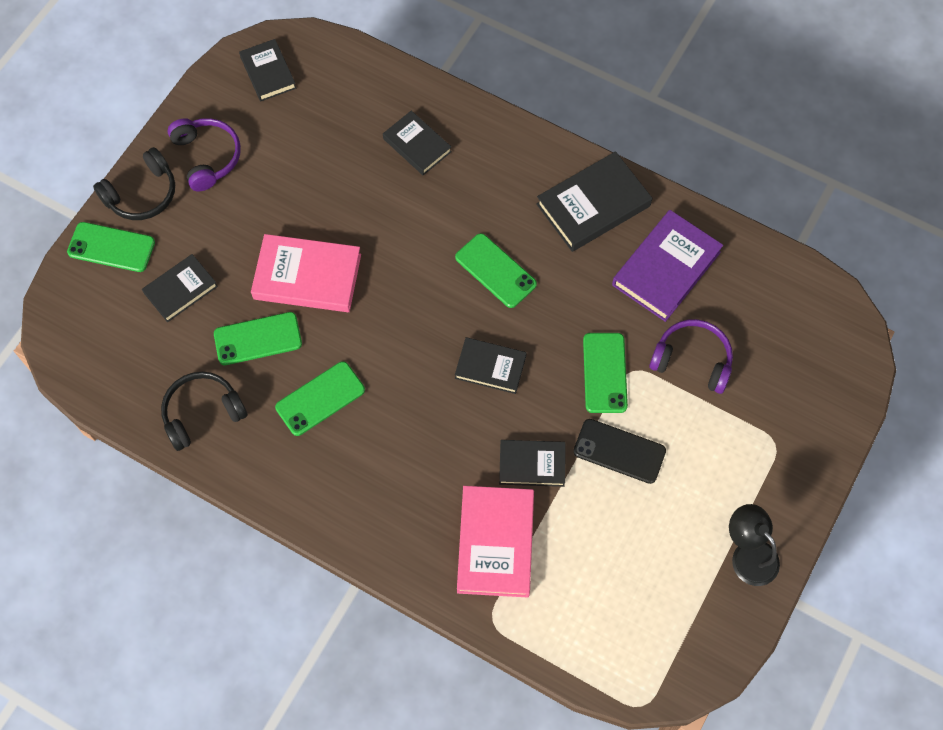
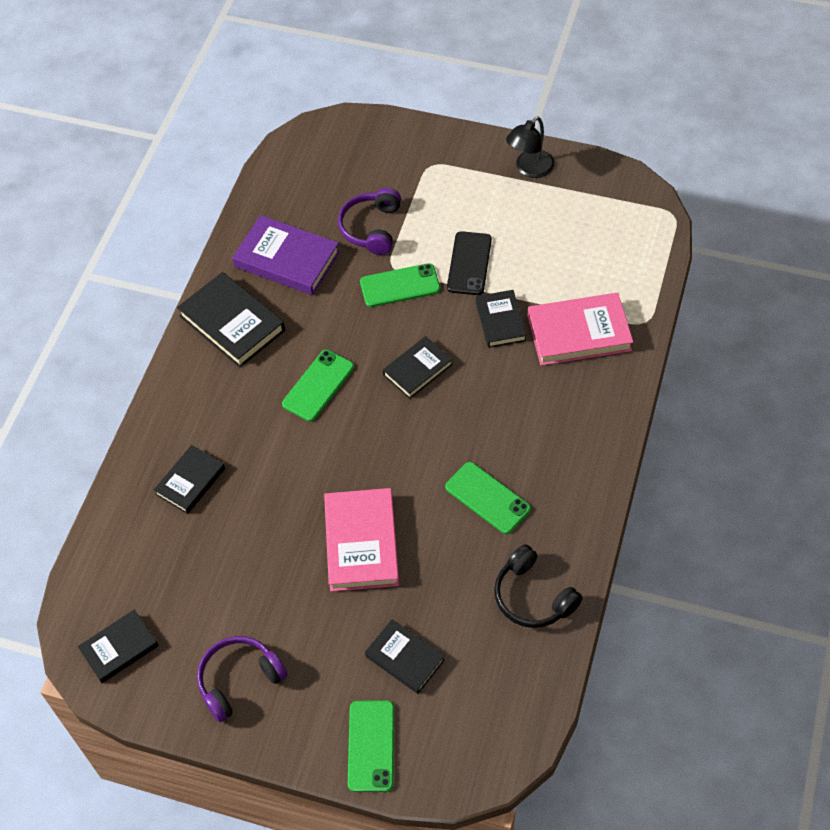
camera: 100 degrees left, 10 degrees down
black headphones [93,147,175,220] -> none
green phone [214,312,302,365] -> none
black book [455,337,527,394] -> black book turned 45 degrees clockwise [383,336,453,399]

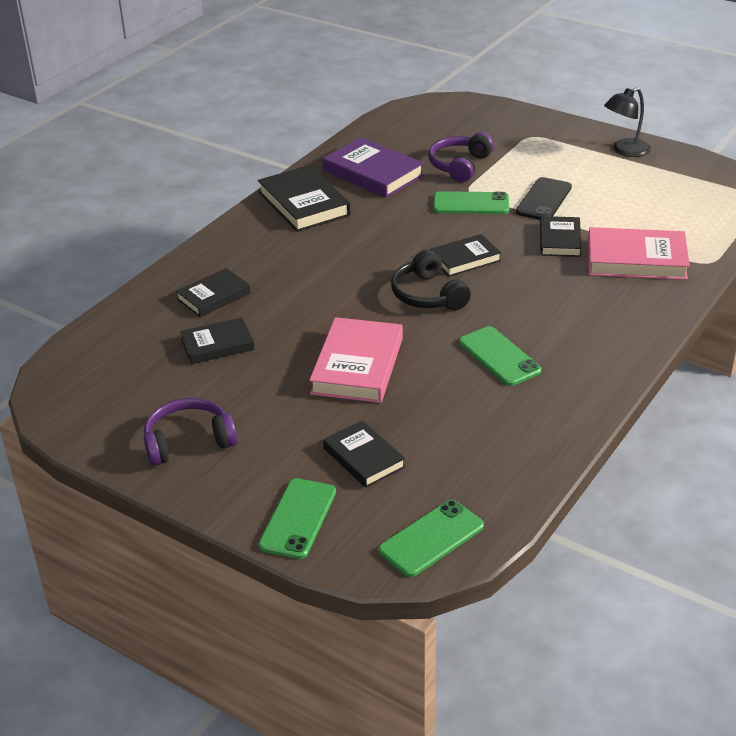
camera: 15 degrees right, 20 degrees down
black book [78,610,159,683] -> black book moved to [180,317,255,364]
green phone [282,350,354,421] -> green phone moved to [378,500,484,577]
black headphones [494,544,583,628] -> black headphones moved to [391,250,471,310]

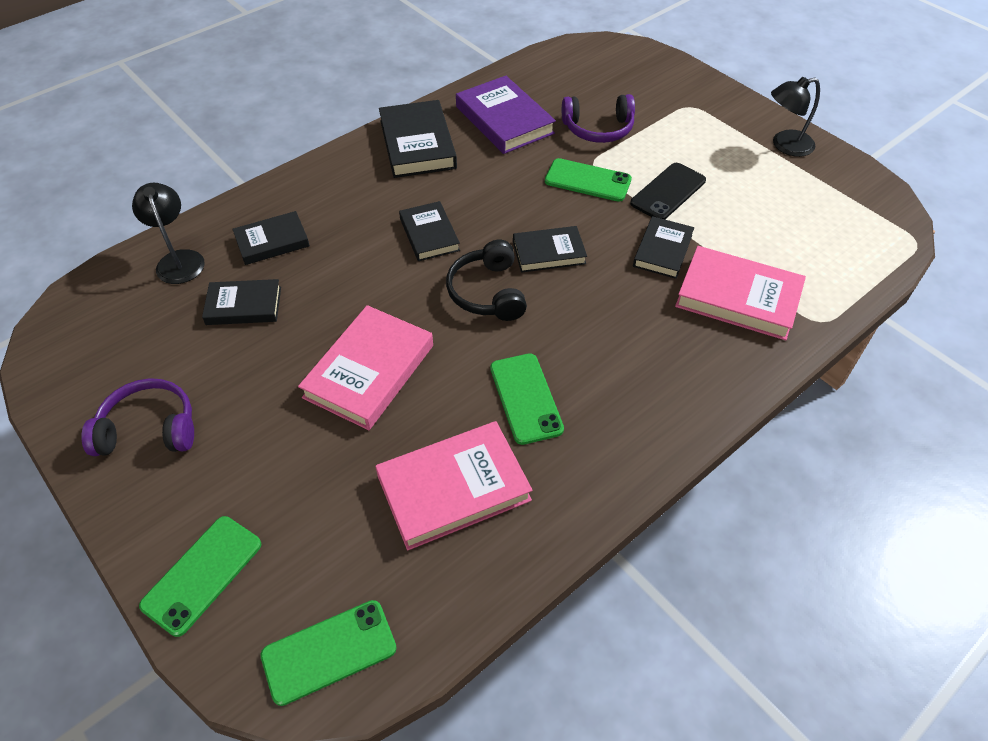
camera: 15 degrees right, 15 degrees up
black book [323,420,405,488] -> black book moved to [399,201,460,261]
purple headphones [428,132,494,182] -> purple headphones turned 135 degrees counterclockwise [562,94,635,143]
none -> black lamp [132,183,205,284]
none -> pink book [375,421,533,550]

